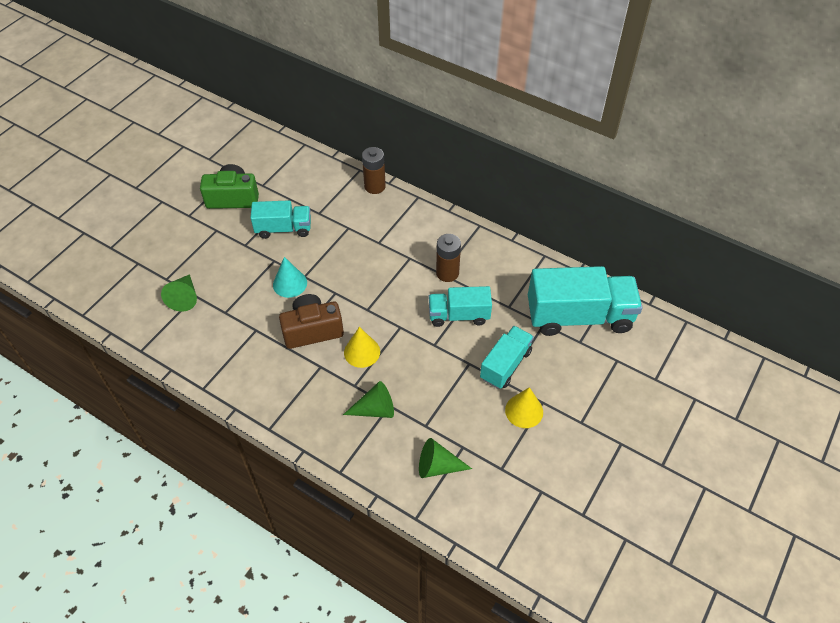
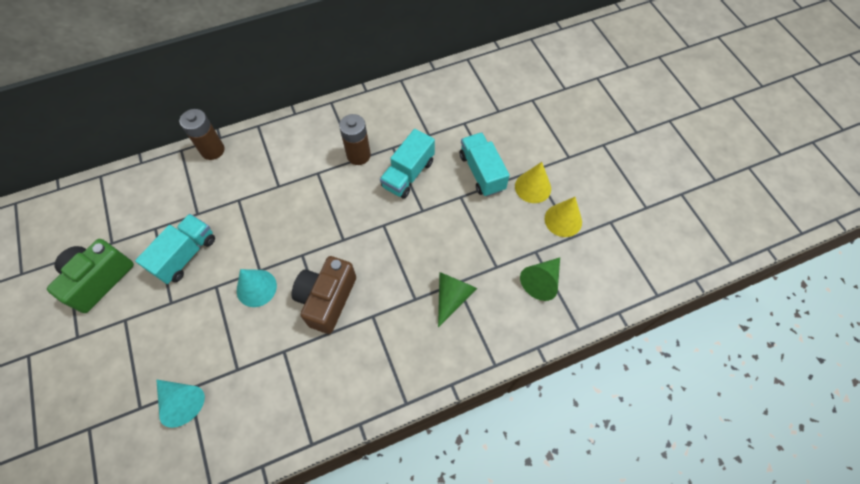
camera: 55 degrees left, 10 degrees up
green cone [161,274,197,312] -> turquoise cone [156,380,205,428]
yellow cone [344,327,380,368] -> yellow cone moved to [545,197,582,237]
turquoise truck [528,266,643,336] -> none

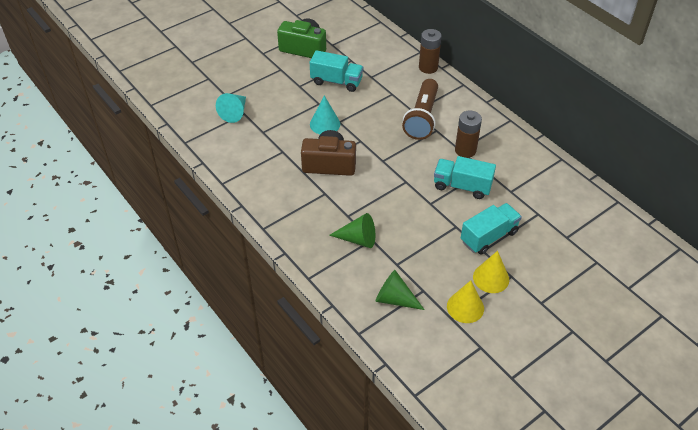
camera: 75 degrees right, 15 degrees down
none -> brown flashlight [402,79,438,140]

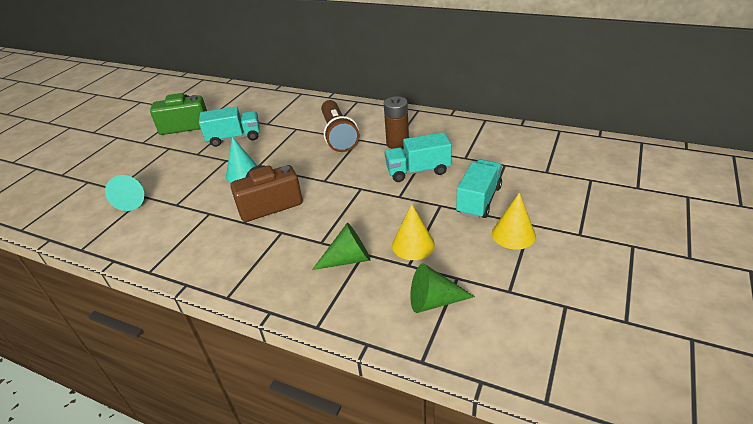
camera: 25 degrees left, 10 degrees down
brown battery [419,29,442,74] -> none
yellow cone [447,280,484,323] -> yellow cone moved to [392,204,435,260]

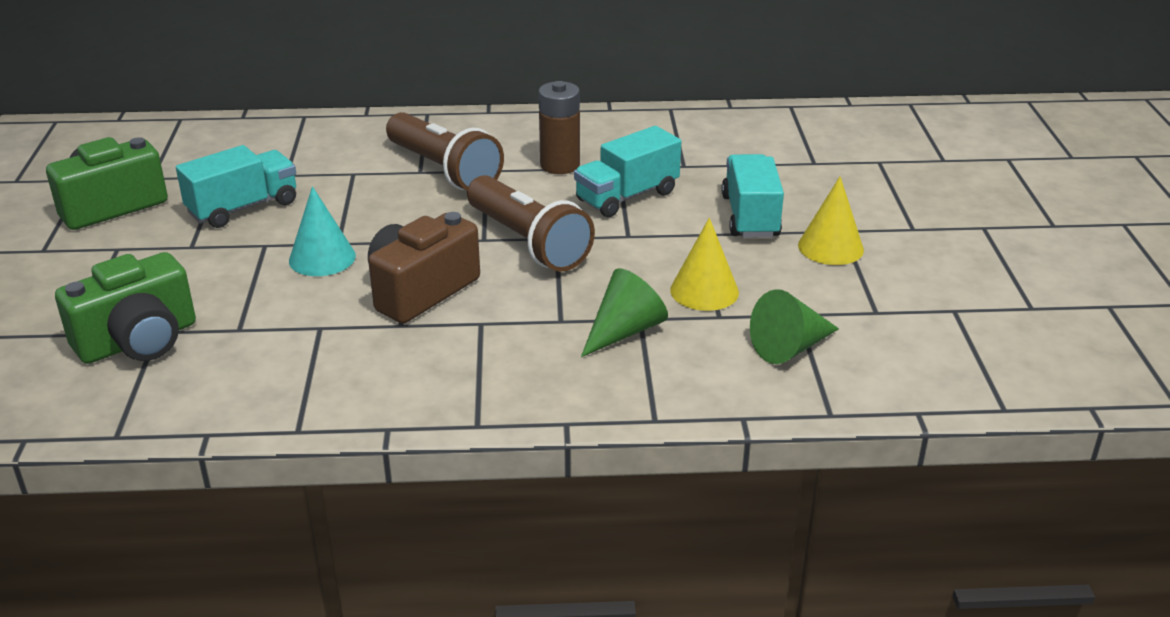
camera: 30 degrees left, 5 degrees down
turquoise cone [105,175,144,211] -> green camera [55,252,196,364]
none -> brown flashlight [467,175,595,272]

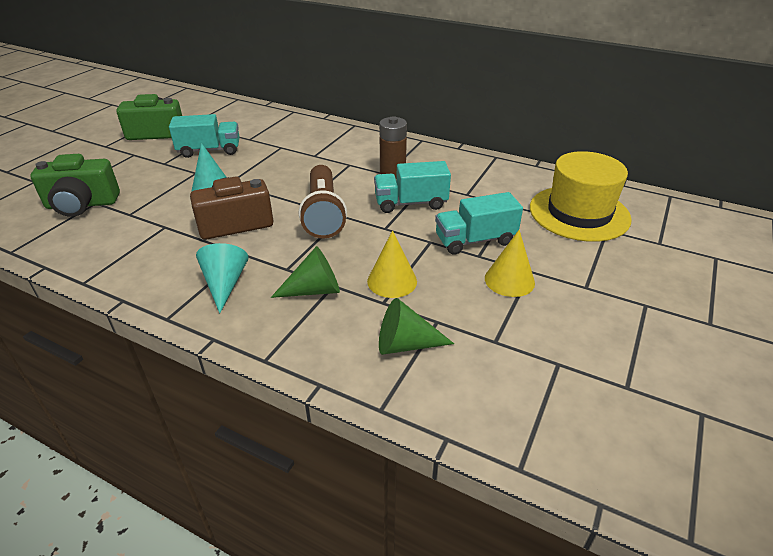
camera: 30 degrees right, 5 degrees up
brown flashlight [386,112,504,191] -> none
turquoise truck [721,154,784,238] -> turquoise truck turned 135 degrees counterclockwise [435,192,523,255]
none -> turquoise cone [196,243,248,313]
none -> yellow hat [530,151,632,242]

